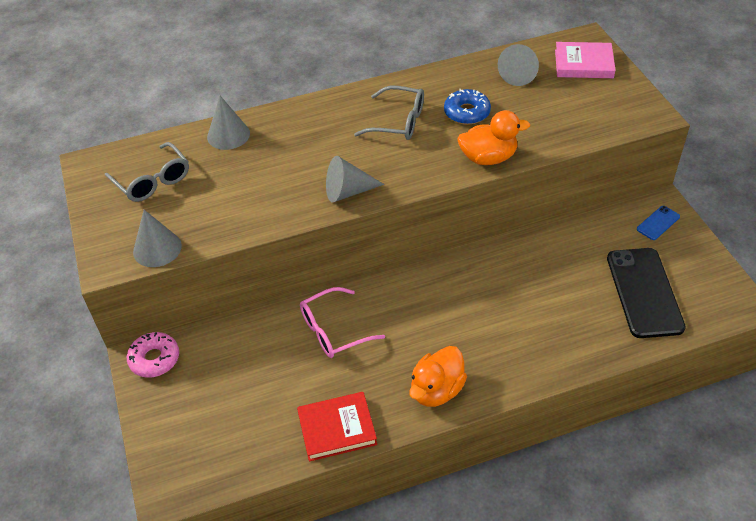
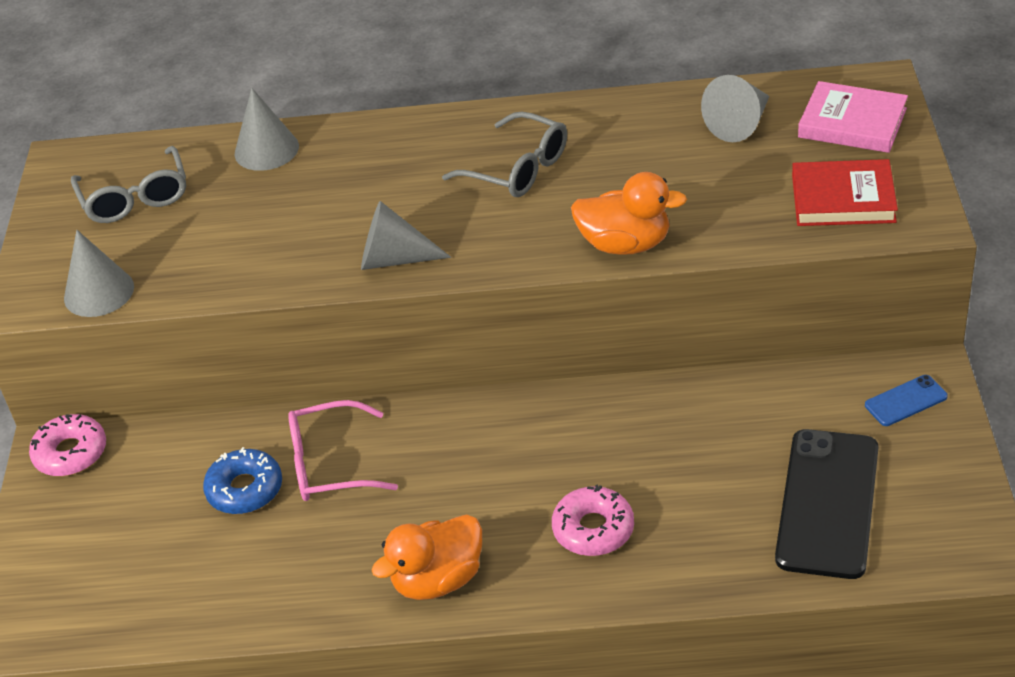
camera: 20 degrees right, 5 degrees down
red book [297,392,377,462] -> red book moved to [792,159,898,226]
blue donut [444,89,491,125] -> blue donut moved to [203,447,282,514]
none -> pink donut [552,485,634,556]

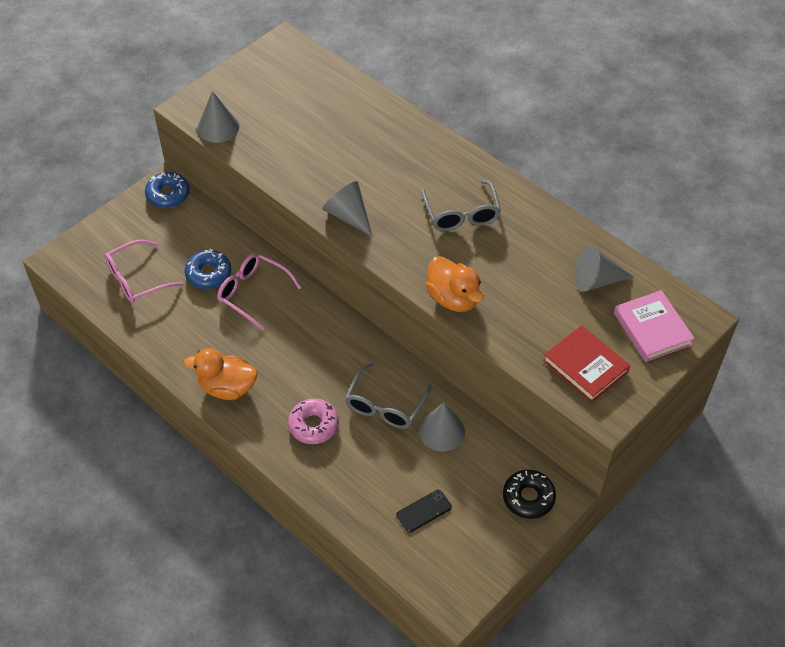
camera: 40 degrees right, 10 degrees up
pink donut [29,414,106,476] -> blue donut [145,172,189,208]
grey glasses [71,146,186,223] -> grey glasses moved to [345,363,432,429]
grey cone [235,88,299,171] -> grey cone moved to [419,402,465,452]
black phone [775,429,879,579] -> black phone [397,490,452,532], size x0.45
blue phone [865,375,948,426] -> black donut [503,470,556,519]
none -> pink glasses [105,239,184,304]

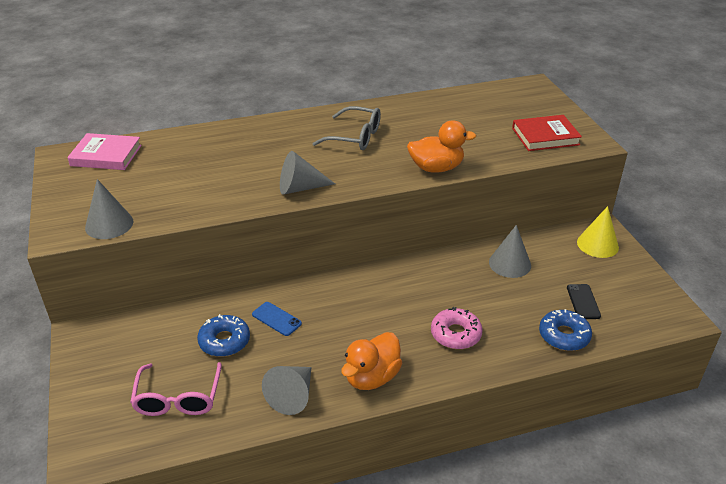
camera: 60 degrees left, 15 degrees down
blue donut [145,172,189,208] -> blue donut moved to [539,309,592,351]
pink glasses [217,253,301,330] -> blue phone [252,302,302,336]
grey glasses [345,363,432,429] -> none
black donut [503,470,556,519] -> yellow cone [577,206,619,258]
grey cone [575,245,634,292] -> grey cone moved to [262,366,311,415]
pink book [614,290,695,362] -> pink book moved to [67,133,142,170]

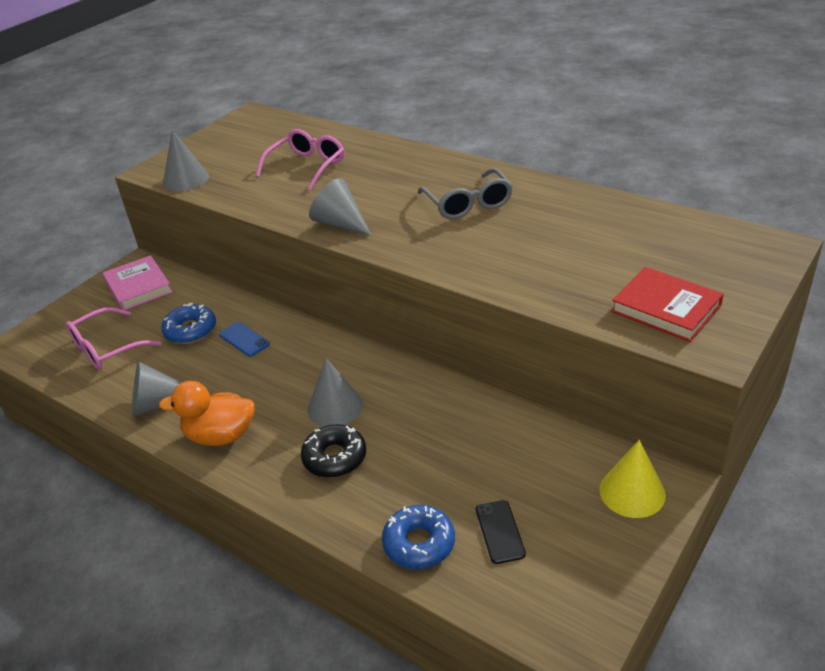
camera: 55 degrees right, 0 degrees up
pink book [67,133,142,170] -> pink book moved to [103,255,172,310]
blue phone [252,302,302,336] -> blue phone turned 45 degrees counterclockwise [219,322,270,357]
orange duck [407,120,476,173] -> none
pink donut [431,307,483,349] -> black donut [301,424,366,478]
grey cone [489,225,531,278] -> grey cone moved to [308,358,363,427]
black phone [567,284,601,319] -> black phone turned 60 degrees counterclockwise [476,500,526,564]
none -> pink glasses [256,129,344,191]

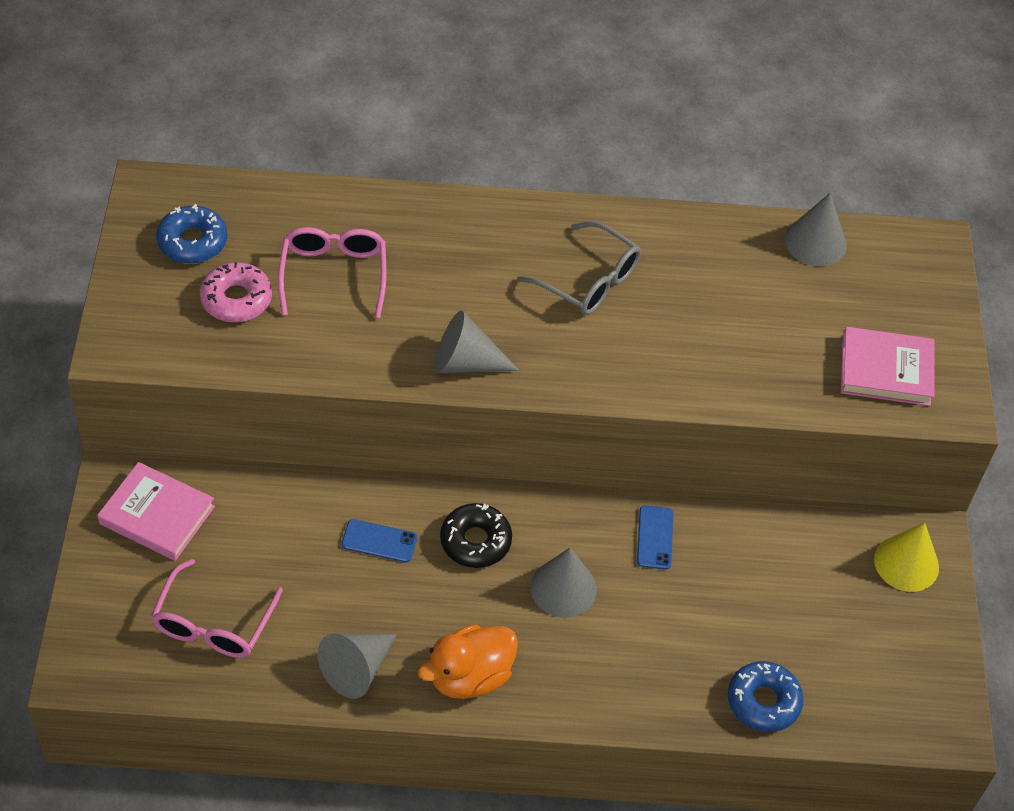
camera: 40 degrees left, 15 degrees up
blue donut [161,303,216,344] -> blue donut moved to [156,204,227,264]
grey cone [163,130,209,191] -> grey cone moved to [785,193,847,266]
black donut [301,424,366,478] -> black donut moved to [440,503,512,568]
black phone [476,500,526,564] -> none
red book [611,267,724,342] -> pink book [841,327,935,406]
none -> pink donut [200,262,272,322]
none -> blue phone [637,505,673,570]

